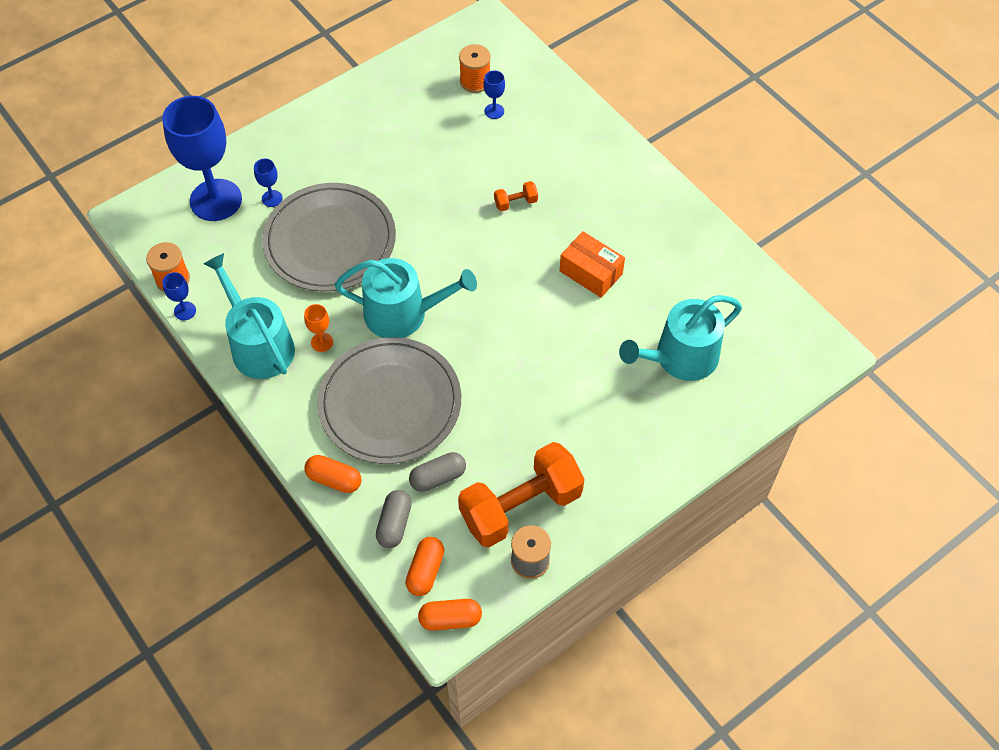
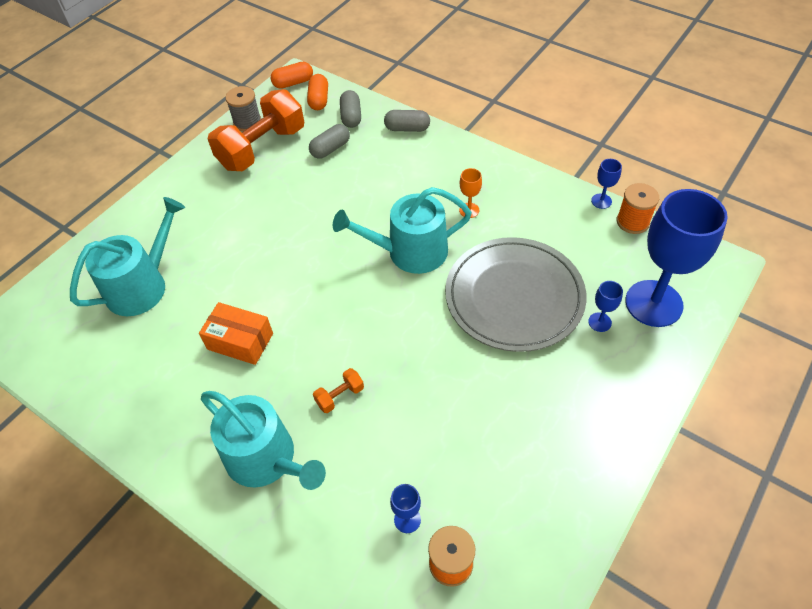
camera: 165 degrees right, 5 degrees down
turquoise watering can [204,253,295,379] -> turquoise watering can moved to [201,391,326,490]
orange capsule [305,455,361,493] -> grey capsule [384,110,430,132]
grey plate [317,337,461,464] -> none

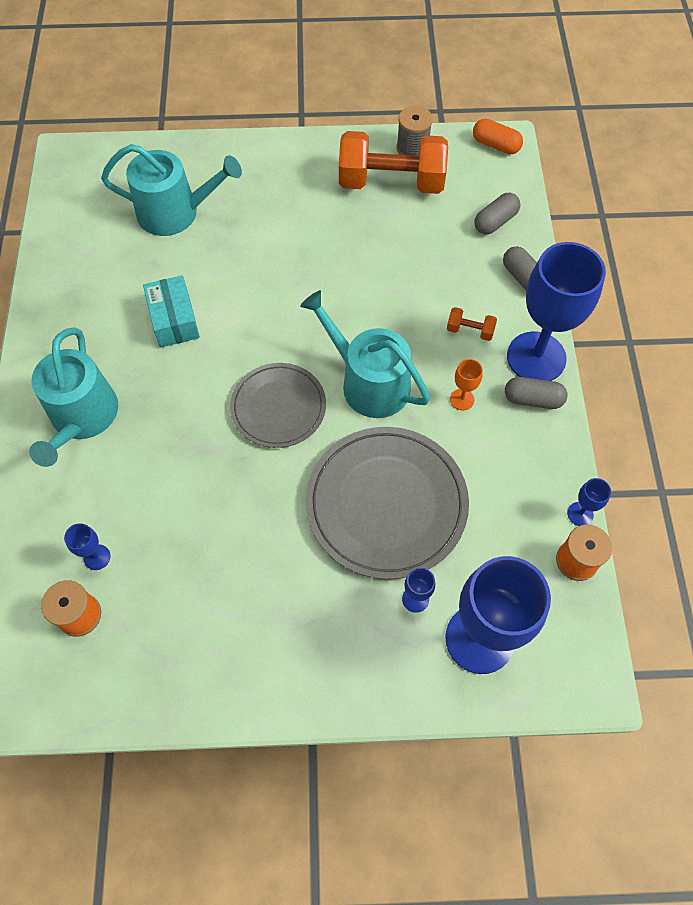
camera: 50 degrees right, 10 degrees up
orange box [199,302,273,365] -> turquoise box [143,275,200,347]
orange capsule [307,74,328,110] -> none
grey capsule [309,124,350,159] -> grey capsule moved to [505,377,568,409]
orange dumbbell [313,368,364,413] -> orange dumbbell moved to [447,307,497,341]
none -> grey plate [230,363,326,448]
none -> blue goblet [507,242,606,381]

